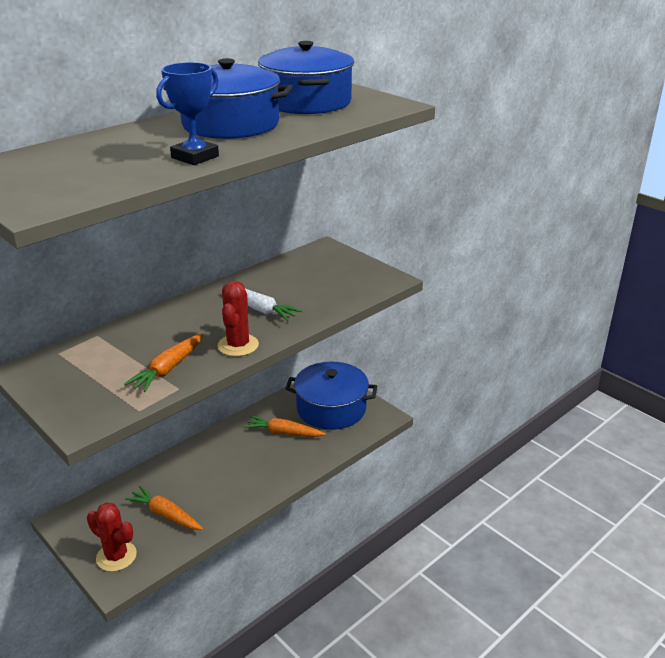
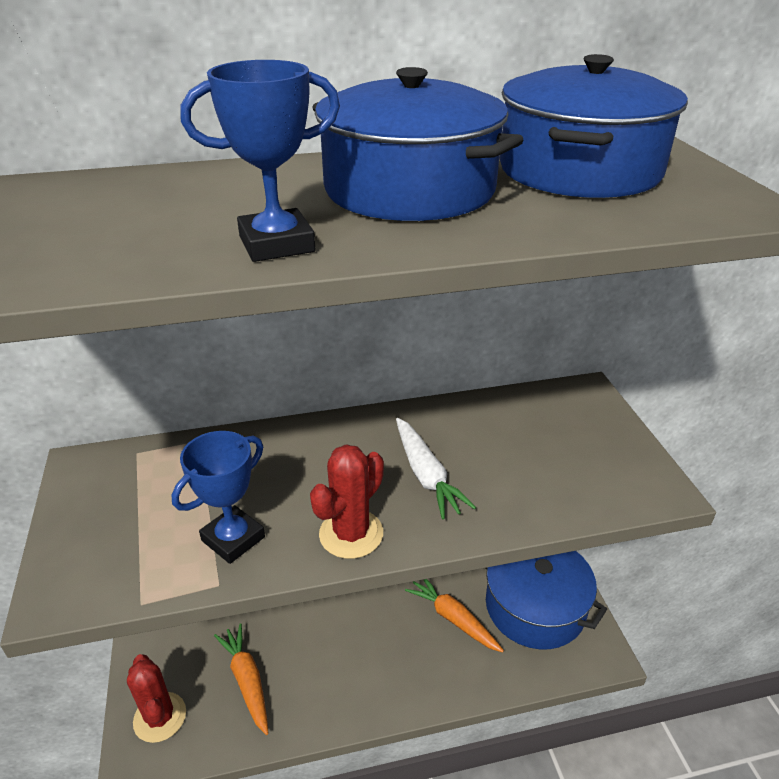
camera: 30 degrees right, 5 degrees up
orange carrot [124,333,203,392] -> blue trophy [172,431,265,564]

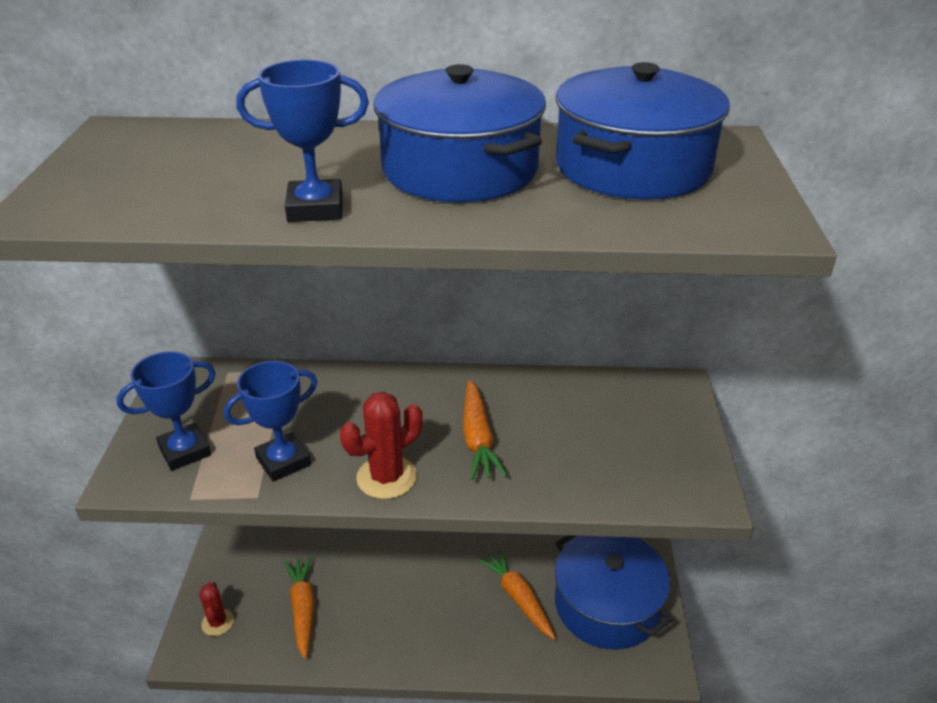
camera: 15 degrees right, 0 degrees up
red cactus [127,654,186,743] -> red cactus [199,581,234,636], size x0.66
white carrot [396,418,476,520] -> orange carrot [463,380,507,480]
none -> blue trophy [117,351,216,471]

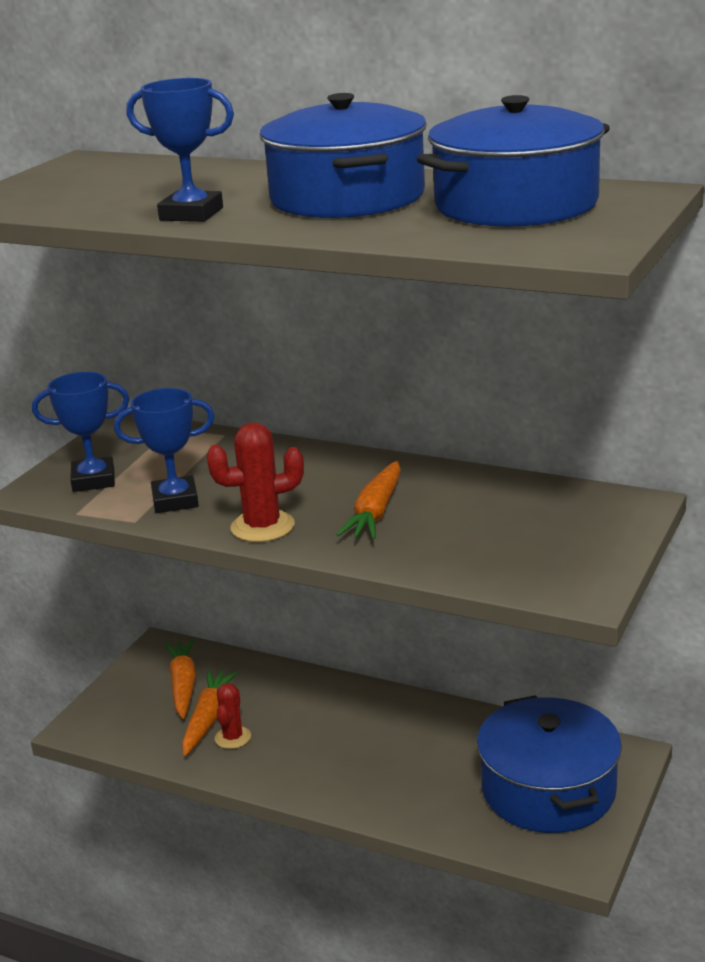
camera: 25 degrees right, 10 degrees down
red cactus [199,581,234,636] -> red cactus moved to [215,683,251,749]
orange carrot [477,548,556,640] -> orange carrot moved to [164,639,196,719]

